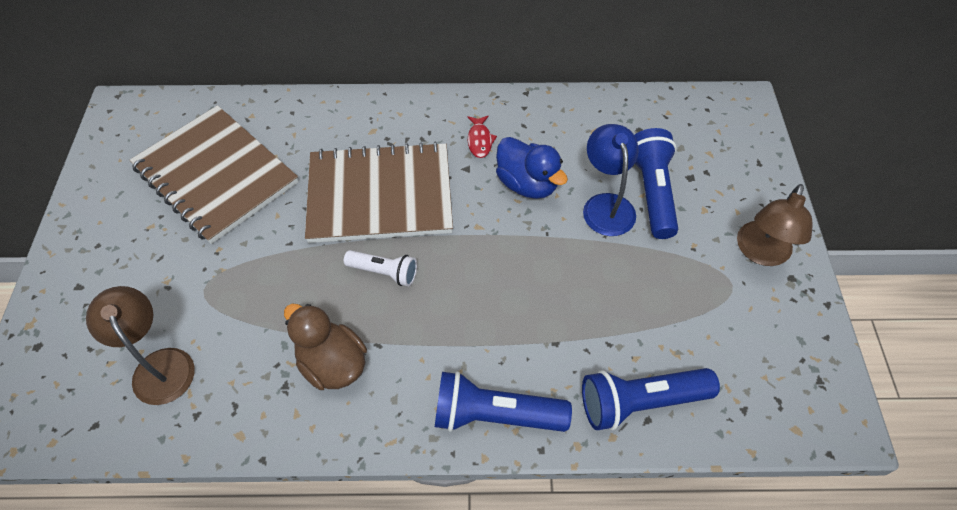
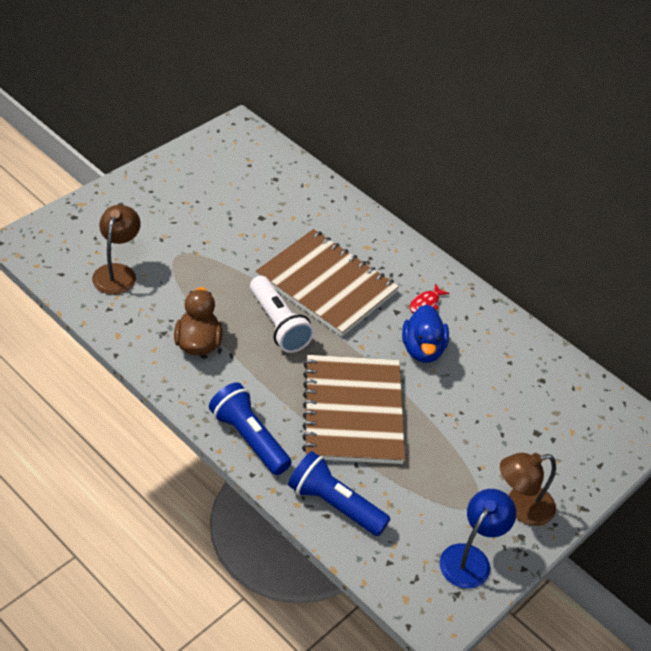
camera: 40 degrees right, 10 degrees down
brown notebook [130,105,298,244] -> brown notebook moved to [302,355,405,464]
white flashlight [344,250,417,286] -> white flashlight [250,276,314,353], size x1.63
blue lamp [583,124,639,236] -> blue lamp moved to [439,489,516,589]
blue flashlight [634,128,678,239] -> none

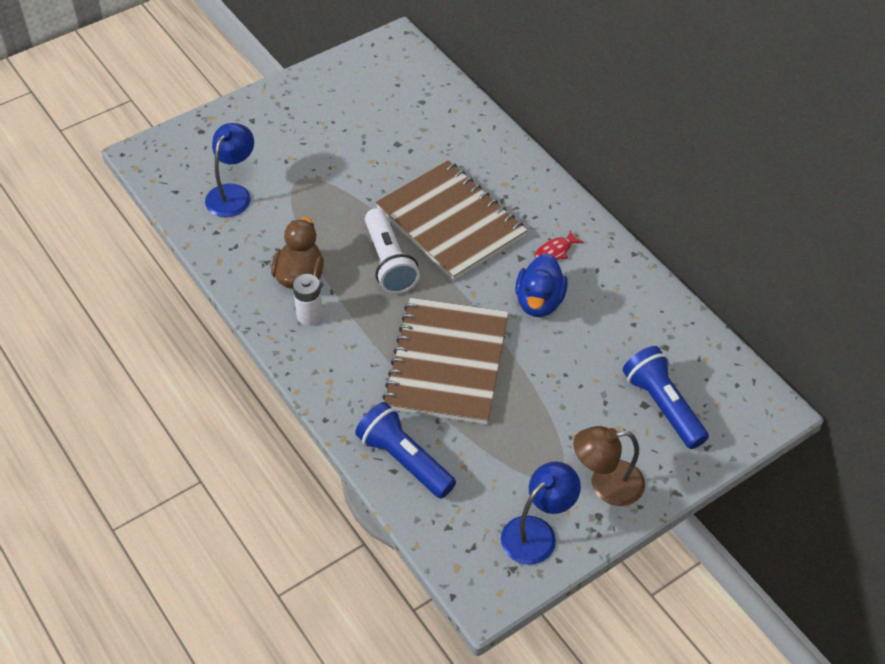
camera: 15 degrees right, 5 degrees up
brown lamp [92,205,141,295] -> blue lamp [205,123,254,217]
blue flashlight [209,382,292,475] -> blue flashlight moved to [623,346,709,449]
none -> white battery [293,274,323,326]

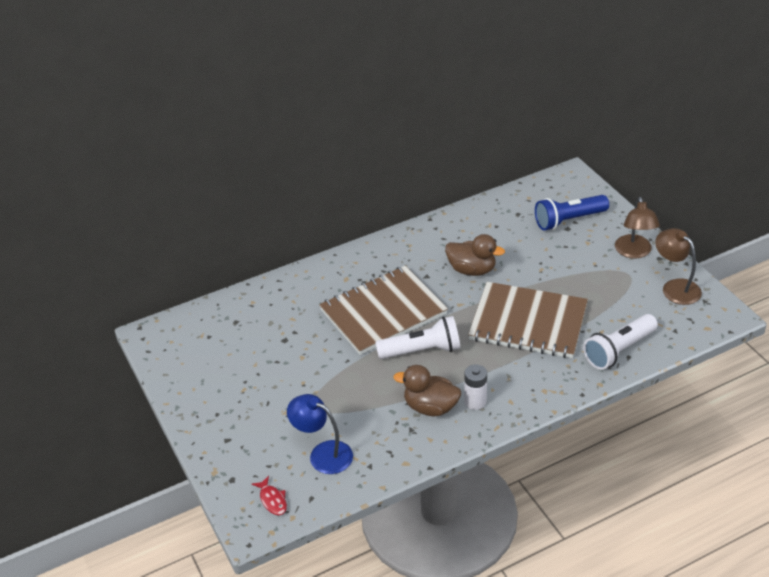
camera: 80 degrees left, 10 degrees down
blue flashlight [355,402,456,499] -> white flashlight [583,314,658,370]
blue lamp [501,461,581,565] -> brown lamp [655,228,702,305]
blue duck [515,253,568,317] -> brown duck [445,234,505,276]
red fish [535,230,584,260] -> red fish moved to [252,476,287,515]

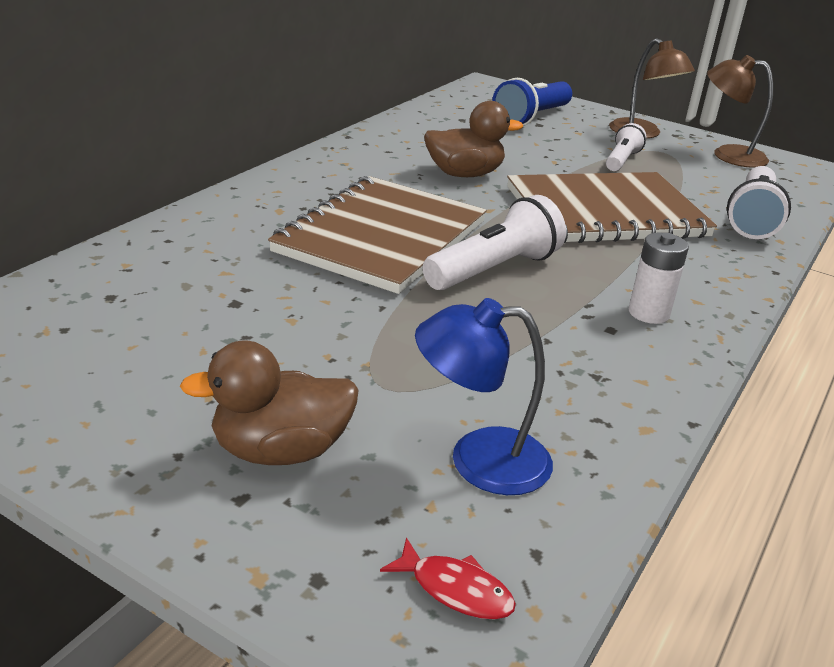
camera: 35 degrees left, 10 degrees down
brown duck [393,365,461,416] -> brown duck moved to [180,341,359,465]
none -> white flashlight [606,123,647,171]

